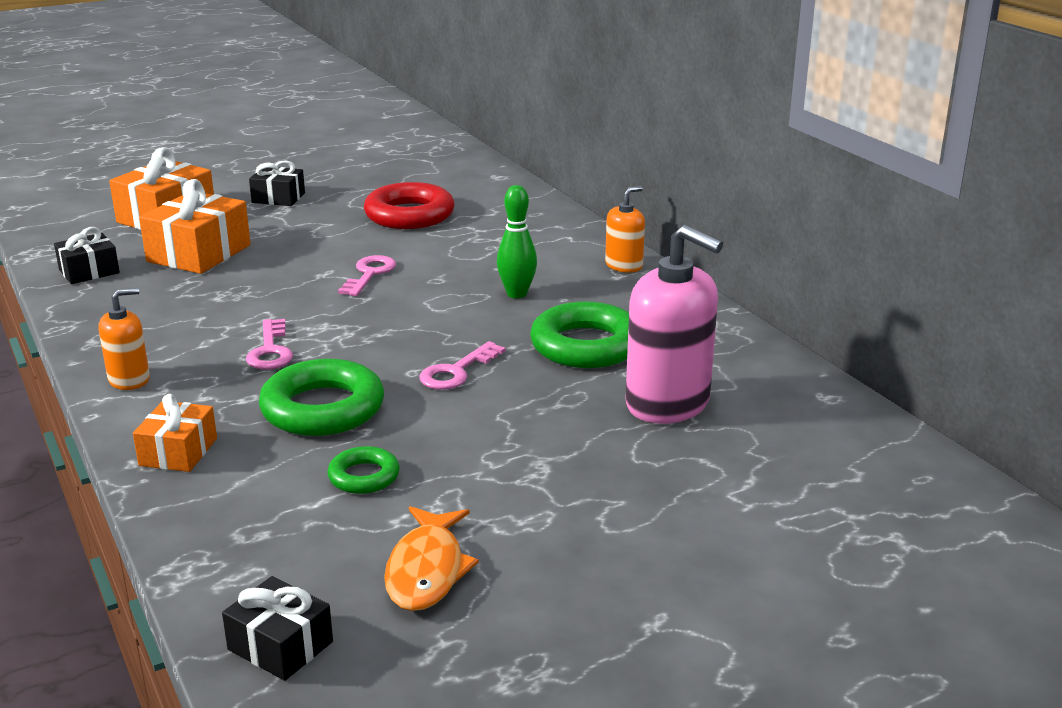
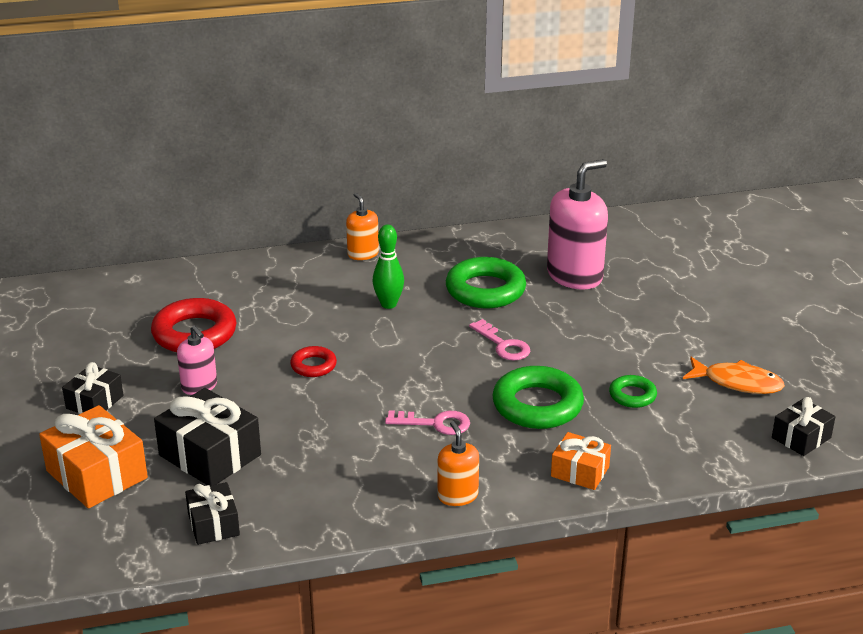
camera: 75 degrees left, 5 degrees up
orange gift [139,179,251,274] -> black gift [154,388,261,486]
pink key [338,255,396,296] -> red ring [290,346,337,377]
none -> pink soap dispenser [177,325,217,395]

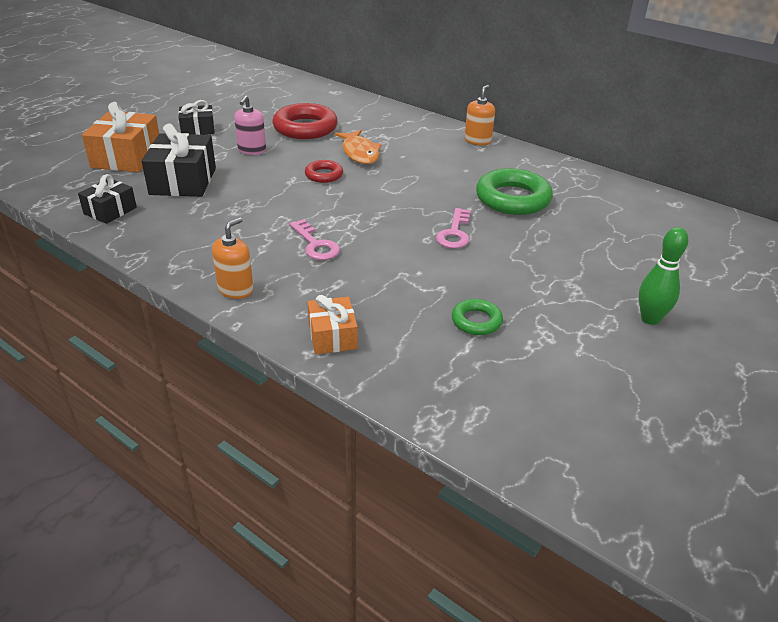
camera: 50 degrees right, 5 degrees up
green bowling pin [372,225,404,309] -> green bowling pin moved to [639,227,688,325]
green ring [492,366,584,429] -> none
pink soap dispenser [547,159,608,289] -> none
orange fish [683,357,785,394] -> orange fish moved to [334,130,381,164]
black gift [772,397,836,456] -> none

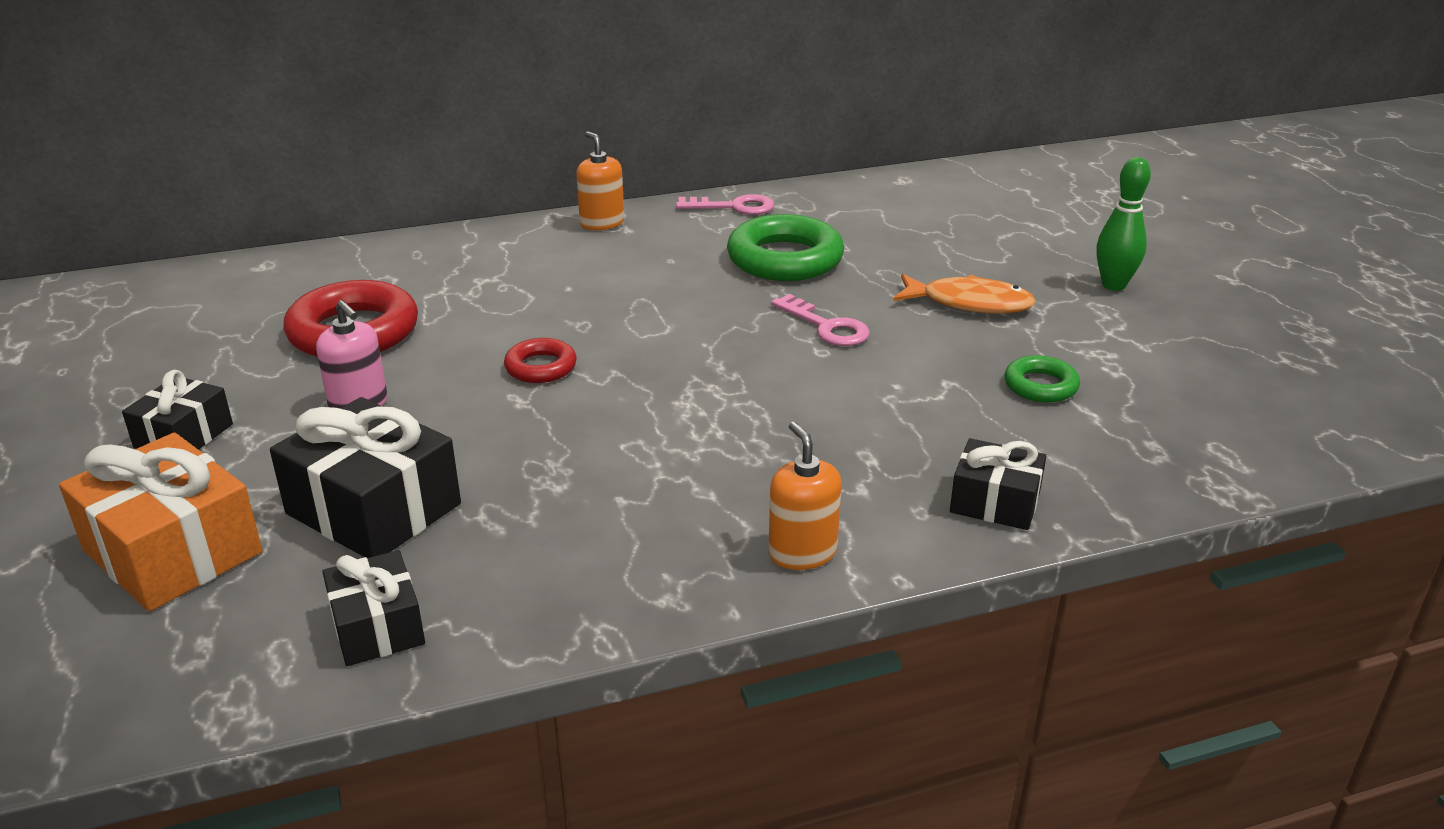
camera: 55 degrees left, 5 degrees down
pink key [289,219,340,260] -> pink key moved to [676,194,774,215]
orange gift [307,295,358,354] -> black gift [950,438,1046,530]
orange fish [334,130,381,164] -> orange fish moved to [893,274,1036,314]

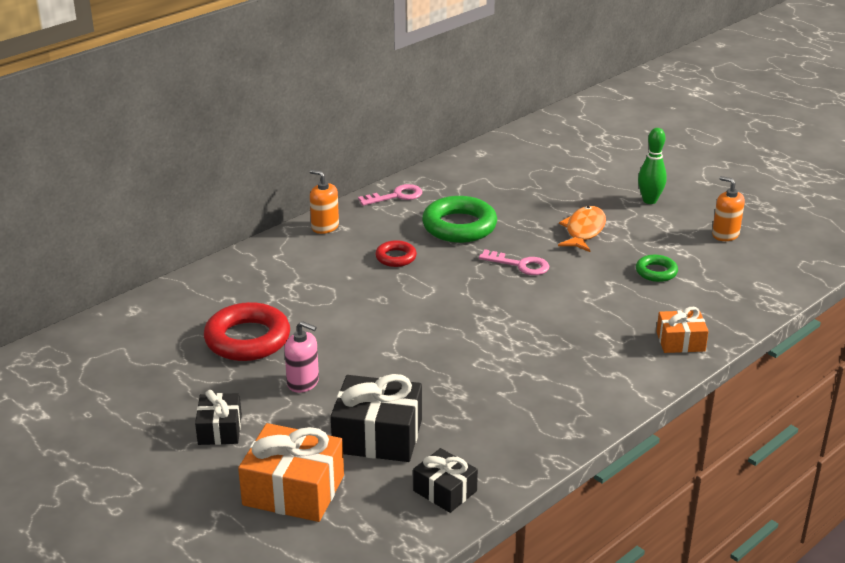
camera: 25 degrees left, 0 degrees up
red ring [504,338,577,383] -> red ring moved to [375,240,417,267]
orange soap dispenser [769,422,842,570] -> orange soap dispenser moved to [712,176,745,241]
orange fish [893,274,1036,314] -> orange fish turned 60 degrees counterclockwise [558,206,606,252]
black gift [950,438,1046,530] -> orange gift [656,307,709,353]

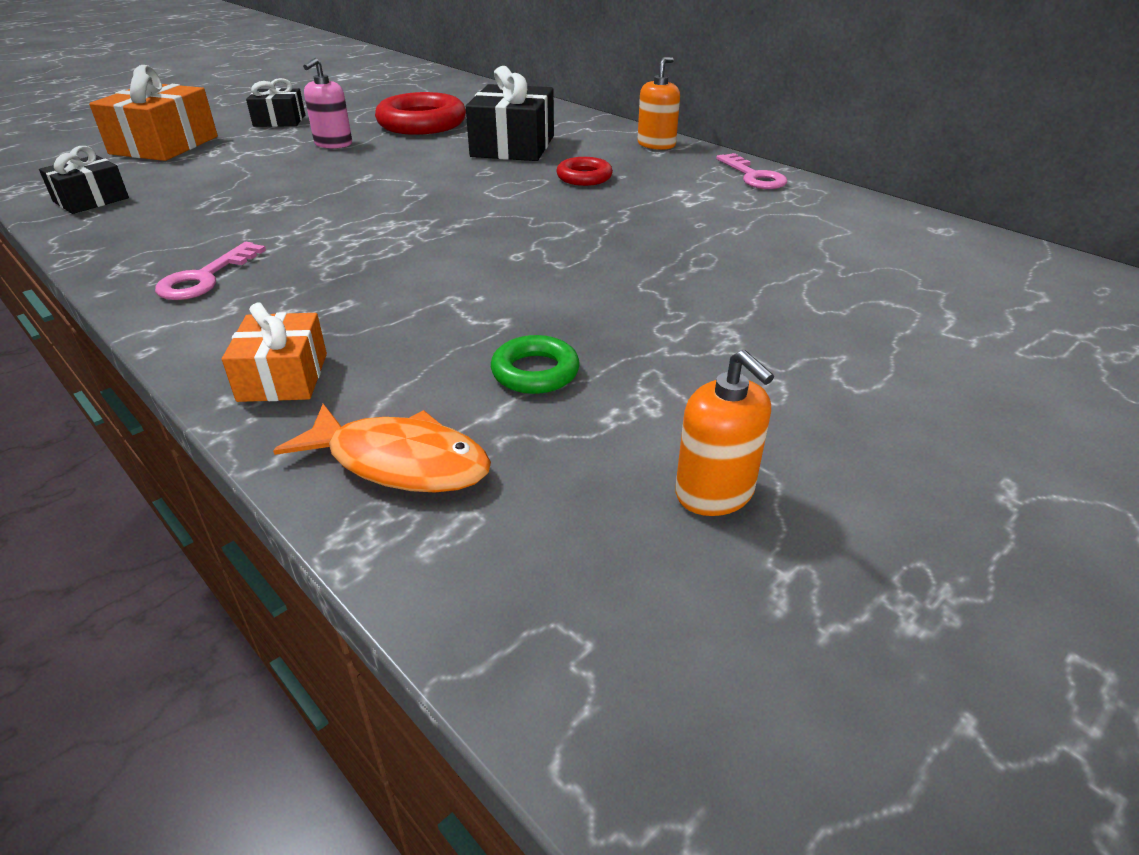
camera: 90 degrees right, 5 degrees up
black gift [331,374,422,462] -> black gift moved to [466,66,554,161]
green ring [422,196,497,243] -> none
pink key [479,249,549,275] -> pink key moved to [155,242,266,300]
orange fish [558,206,606,252] -> orange fish moved to [273,404,491,492]
green bowling pin [638,128,667,204] -> none
orange soap dispenser [712,176,745,241] -> orange soap dispenser turned 105 degrees clockwise [675,350,774,516]

